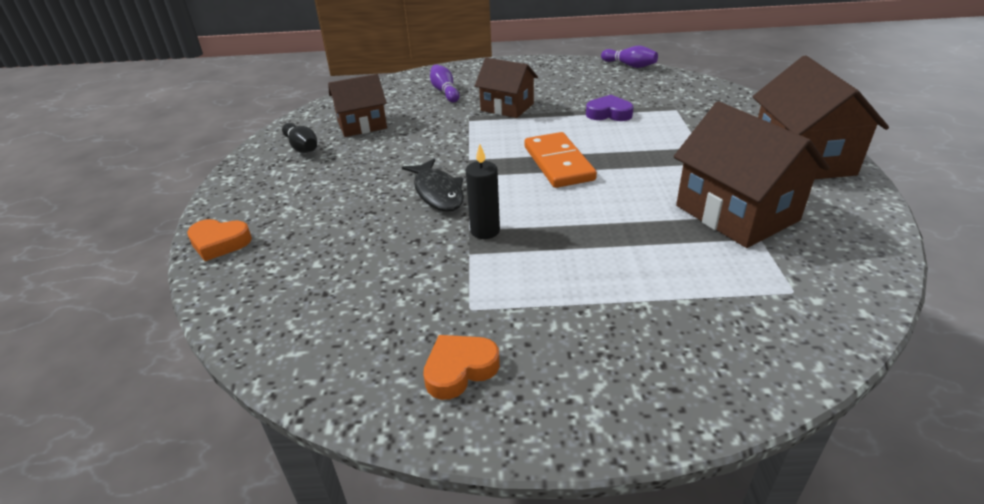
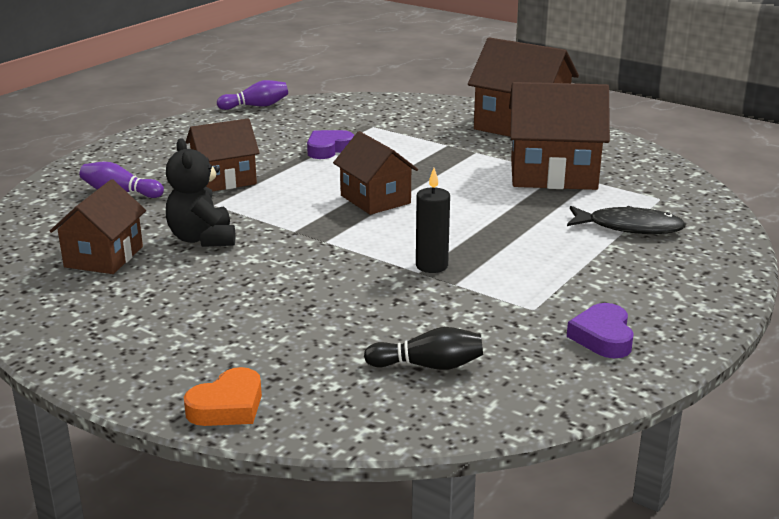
camera: 55 degrees left, 10 degrees down
black bowling pin [282,123,317,153] -> black bowling pin moved to [364,327,483,370]
black fish [402,159,464,212] -> black fish moved to [567,206,686,234]
orange heart [423,335,500,400] -> purple heart [567,303,634,358]
orange domino [525,132,597,188] -> brown house [333,131,418,215]
none -> black teddy bear [166,138,235,247]

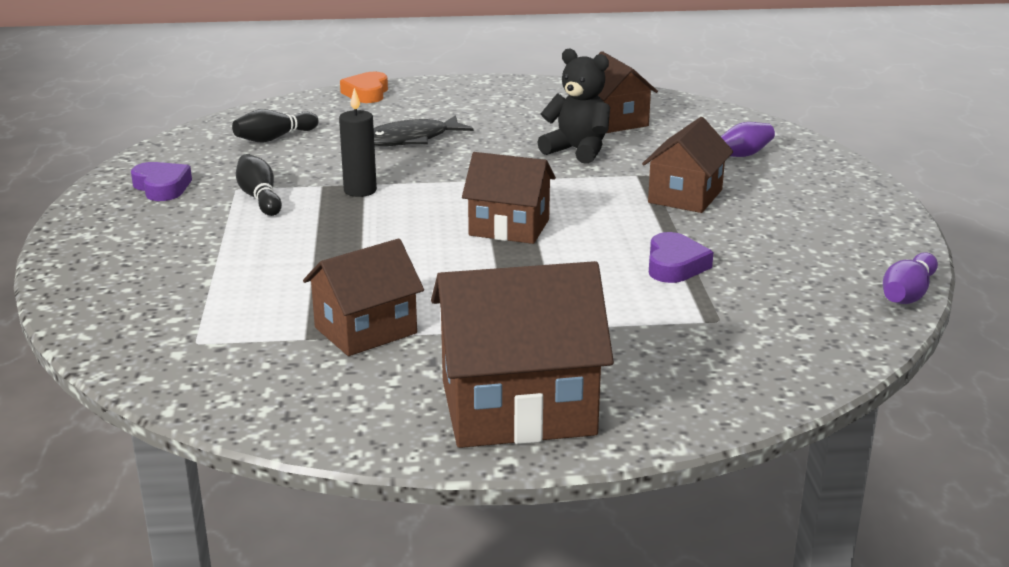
camera: 140 degrees right, 0 degrees up
brown house [509,82,610,190] -> brown house [303,239,424,356], size x0.64
black fish [567,206,686,234] -> black fish moved to [374,115,474,146]
none -> black bowling pin [236,154,282,216]

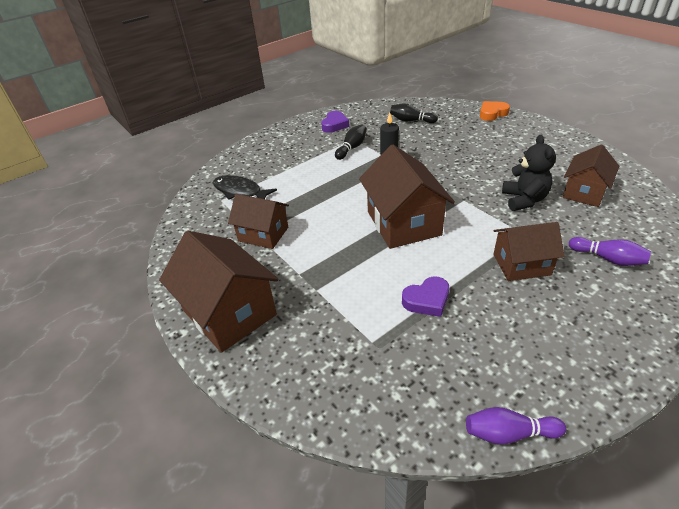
camera: 60 degrees right, 15 degrees up
black fish [374,115,474,146] -> black fish moved to [213,175,277,200]
brown house [462,152,556,244] -> brown house [359,144,455,249], size x1.57

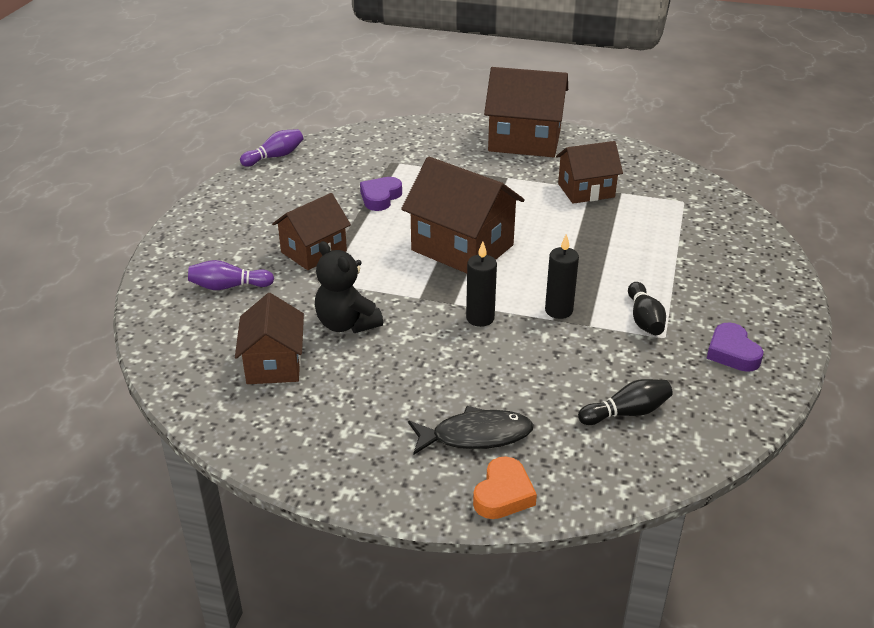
camera: 140 degrees right, 5 degrees down
black fish [213,175,277,200] -> black fish moved to [408,406,534,455]
none -> black candle [466,242,497,327]

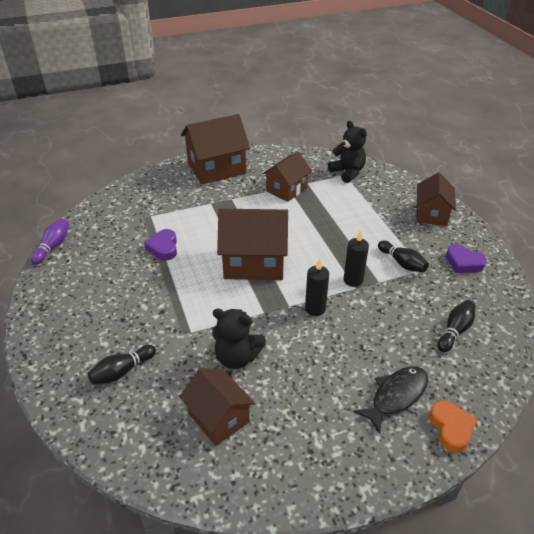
camera: 35 degrees left, 5 degrees up
purple bowling pin [188,260,274,290] -> black bowling pin [88,345,156,384]
brown house [272,193,351,270] -> brown house moved to [417,172,456,226]
none -> black teddy bear [328,121,367,183]

